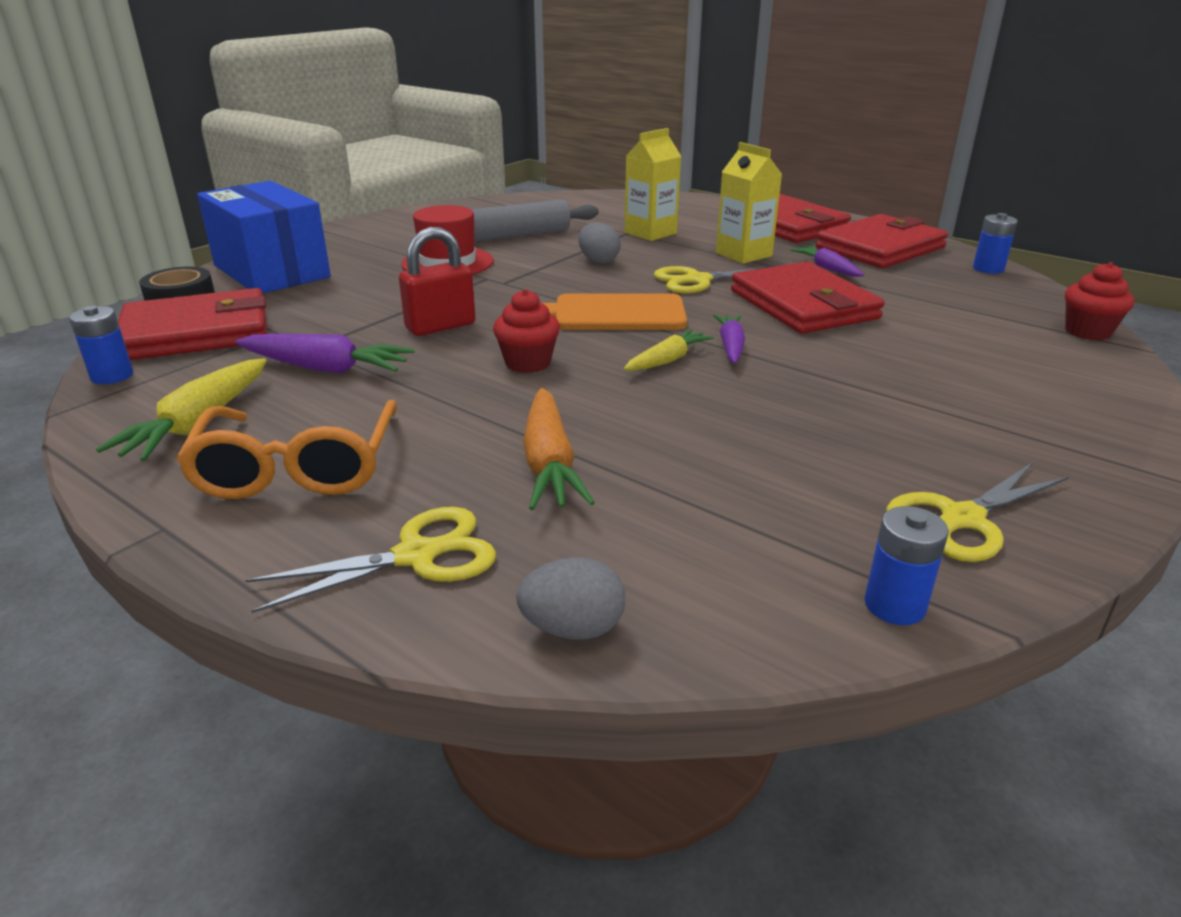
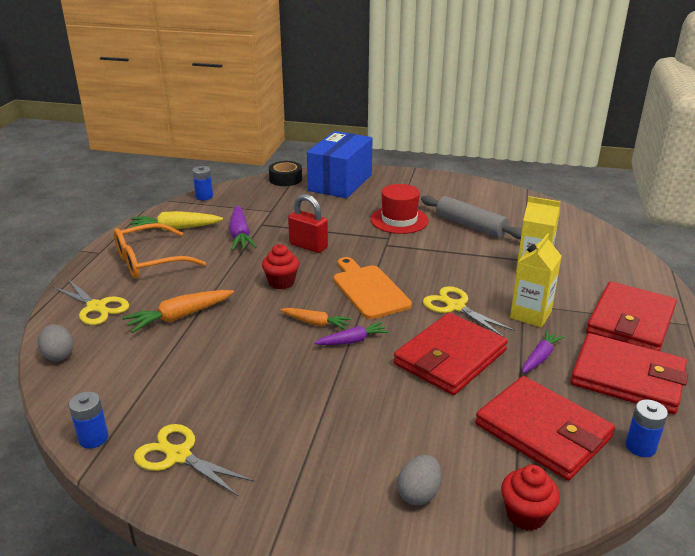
camera: 65 degrees right, 0 degrees up
red wallet [118,288,267,360] -> red wallet moved to [475,376,615,481]
grey egg [578,223,621,263] -> grey egg moved to [397,455,442,505]
yellow carrot [624,329,714,371] -> orange carrot [280,308,352,330]

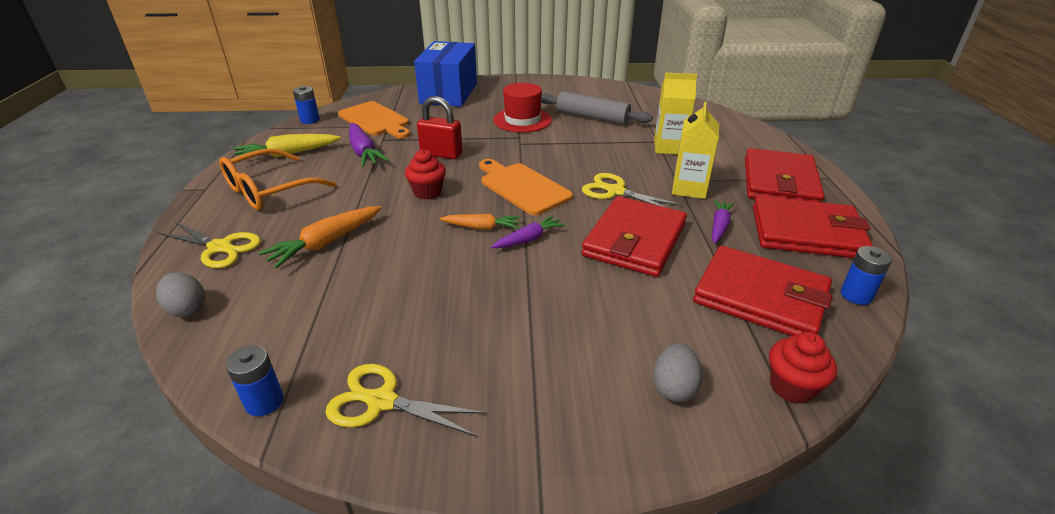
camera: 15 degrees left, 5 degrees up
black tape [269,161,302,186] -> none
none -> orange cutting board [338,101,410,139]

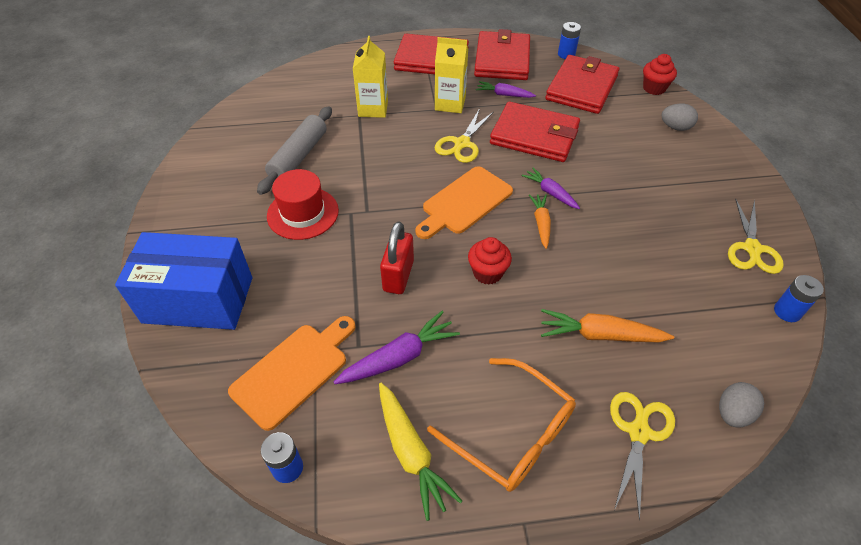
camera: 95 degrees left, 15 degrees up
orange carrot [258,206,382,269] -> orange carrot turned 150 degrees clockwise [541,309,674,342]

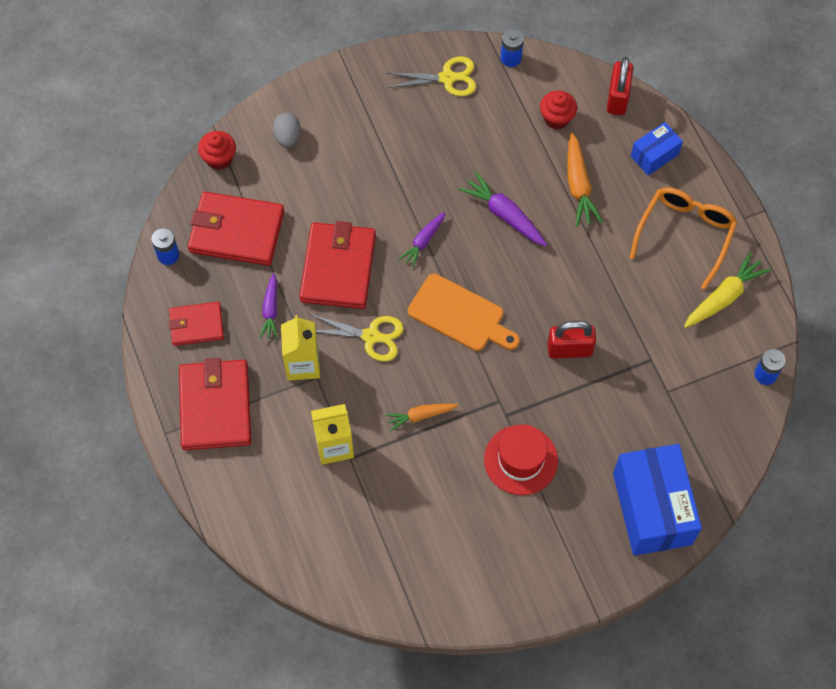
camera: 105 degrees left, 15 degrees up
orange cutting board [228,316,356,431] -> none
grey rolling pin [257,106,332,195] -> none
purple carrot [334,311,460,384] -> purple carrot moved to [459,172,547,246]
red cupcake [468,237,512,285] -> red cupcake moved to [540,91,577,129]
red wallet [474,29,530,80] -> red wallet [169,302,224,346], size x0.59
orange carrot [529,194,551,249] -> orange carrot moved to [385,404,458,431]
yellow scissors [610,392,675,520] -> blue box [631,122,683,175]
grey egg [719,382,764,428] -> red padlock [607,57,633,115]

